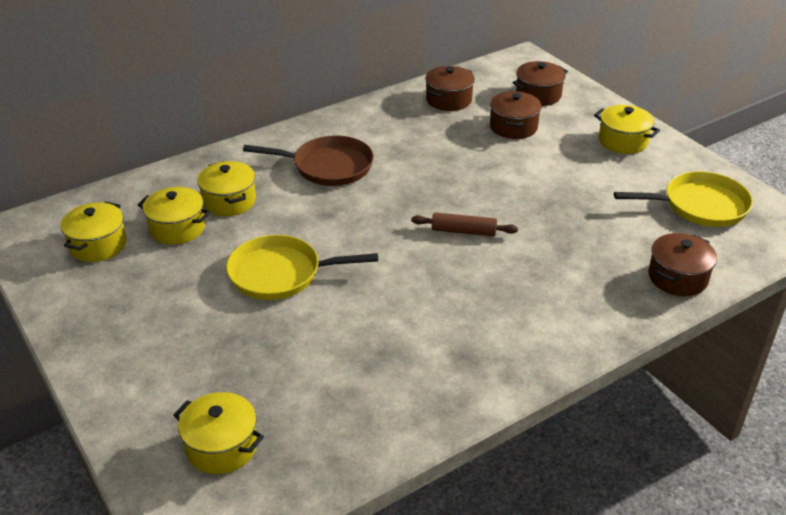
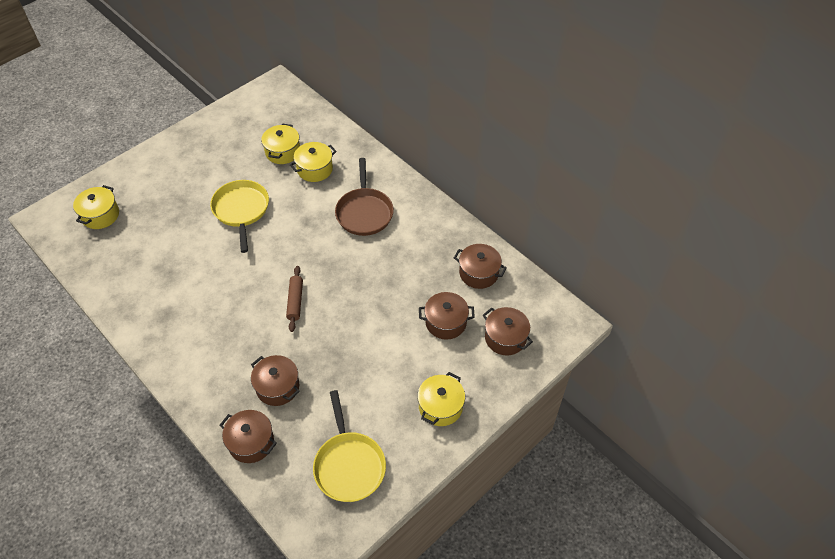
camera: 80 degrees right, 15 degrees up
yellow pot [60,202,127,262] -> none
none -> brown pot [251,355,300,406]

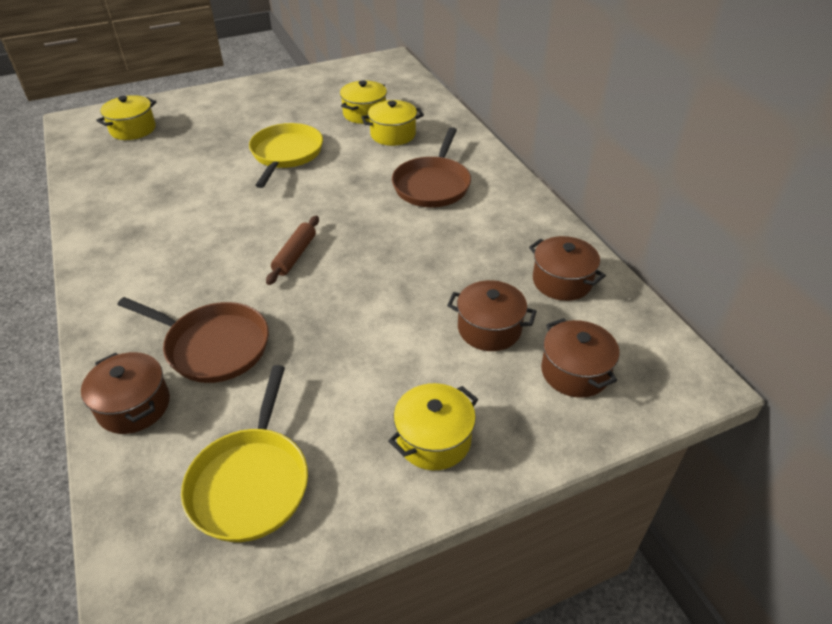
camera: 20 degrees right, 10 degrees down
brown pot [251,355,300,406] -> brown pan [117,297,269,383]

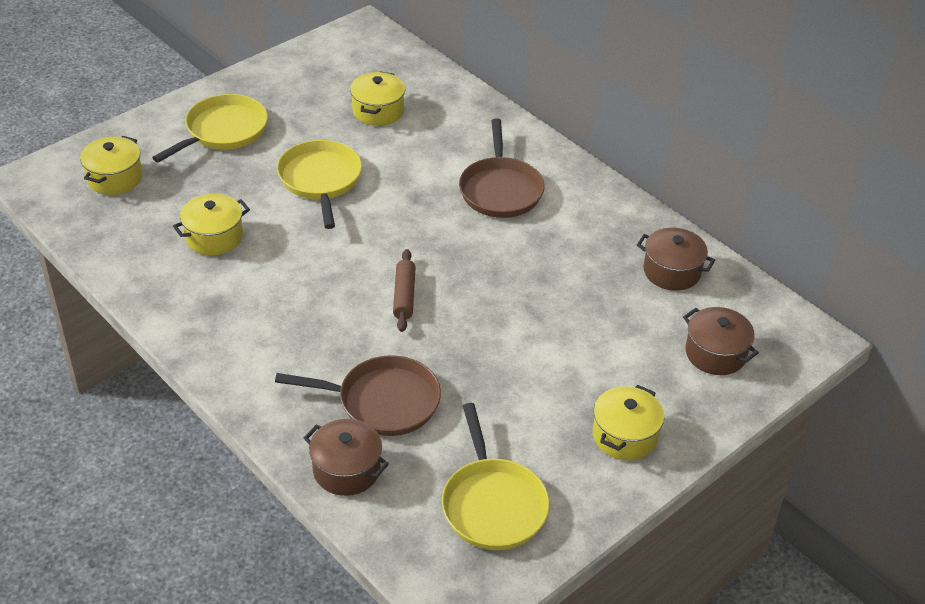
camera: 20 degrees left, 0 degrees up
yellow pot [361,100,424,146] -> yellow pot moved to [173,194,250,255]
brown pot [447,280,537,351] -> none
none -> yellow pan [152,94,268,163]

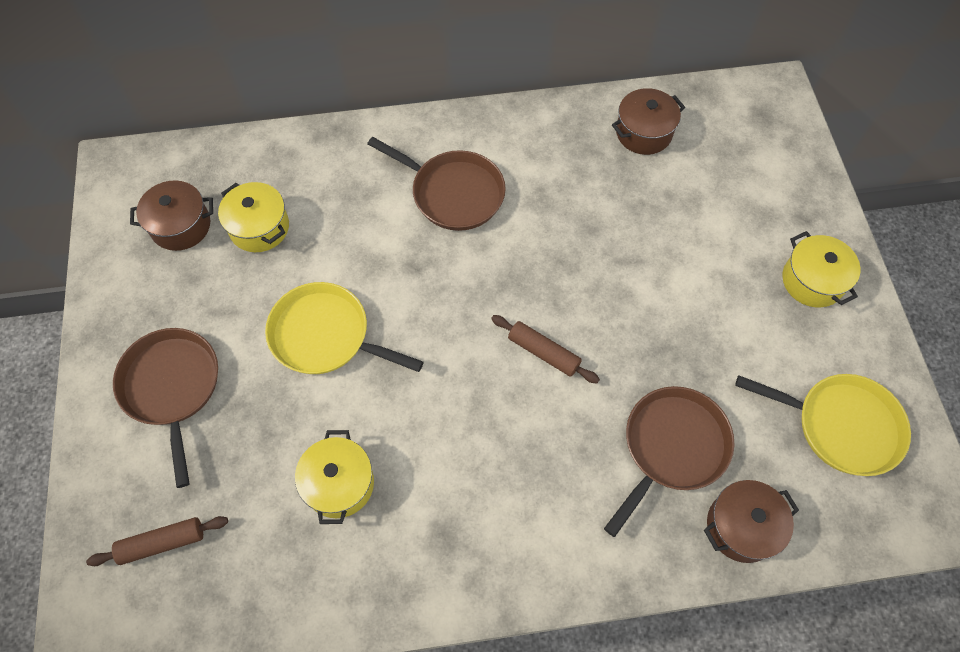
camera: 55 degrees left, 20 degrees up
yellow pot [80,136,142,195] -> brown rolling pin [86,516,228,566]
yellow pan [152,94,268,163] -> brown pan [113,328,218,488]
brown pot [683,307,759,375] -> brown pot moved to [130,181,213,251]

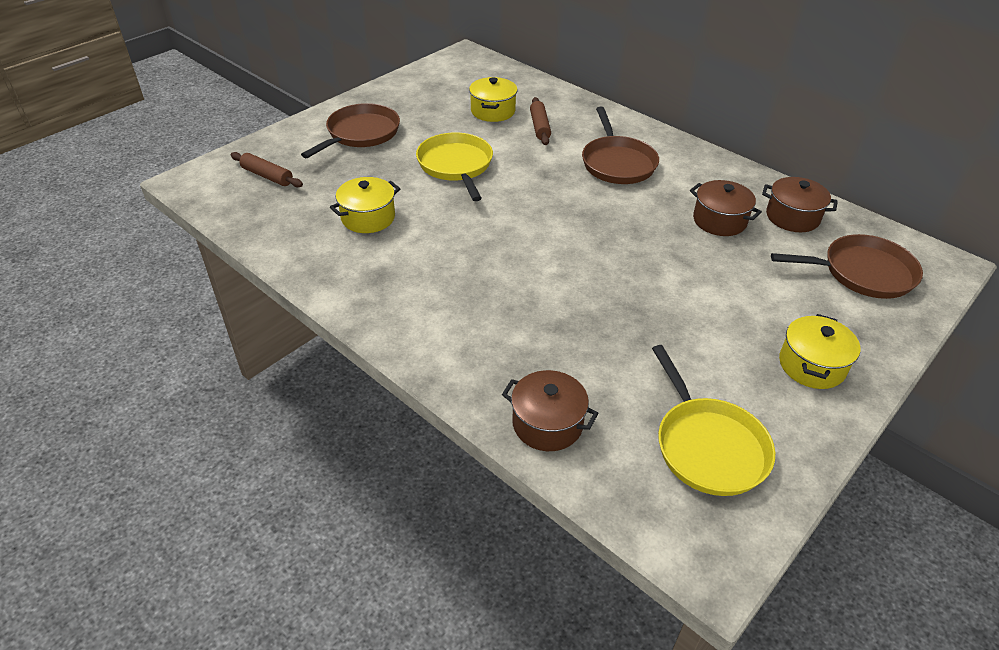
camera: 50 degrees right, 20 degrees down
brown pot [130,181,213,251] -> brown pot moved to [690,180,762,236]
brown rolling pin [491,315,600,384] -> brown rolling pin moved to [530,97,551,145]
brown pan [604,386,734,537] -> brown pan moved to [771,234,923,299]

